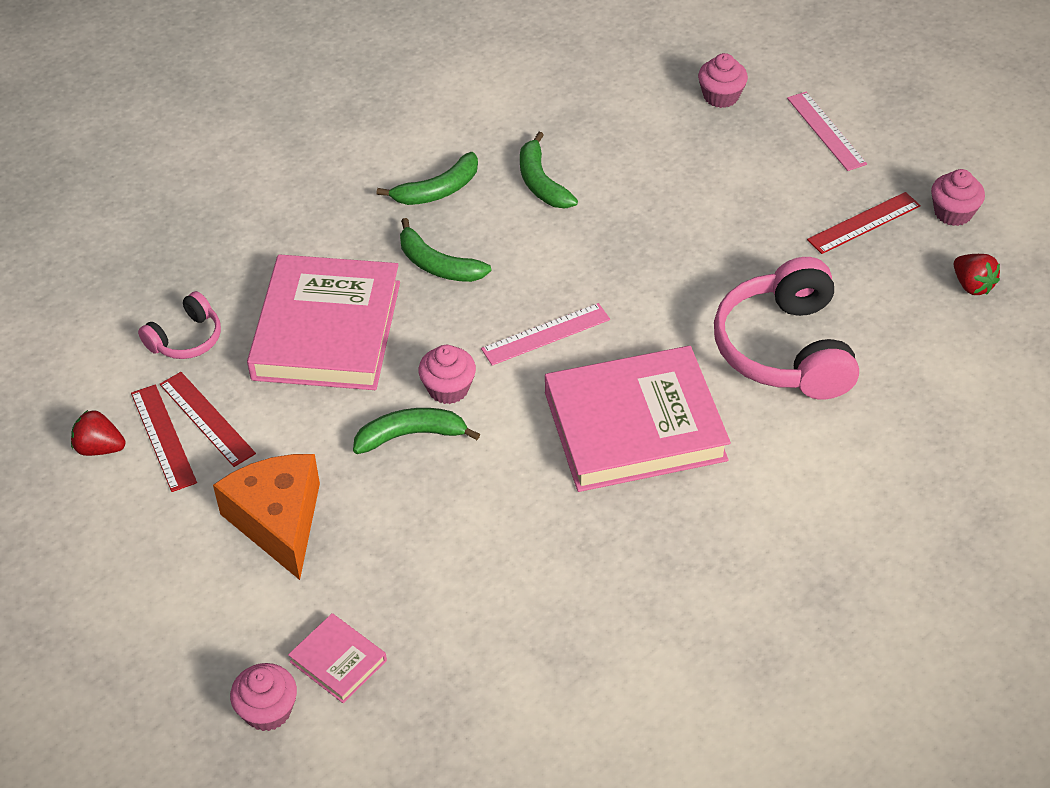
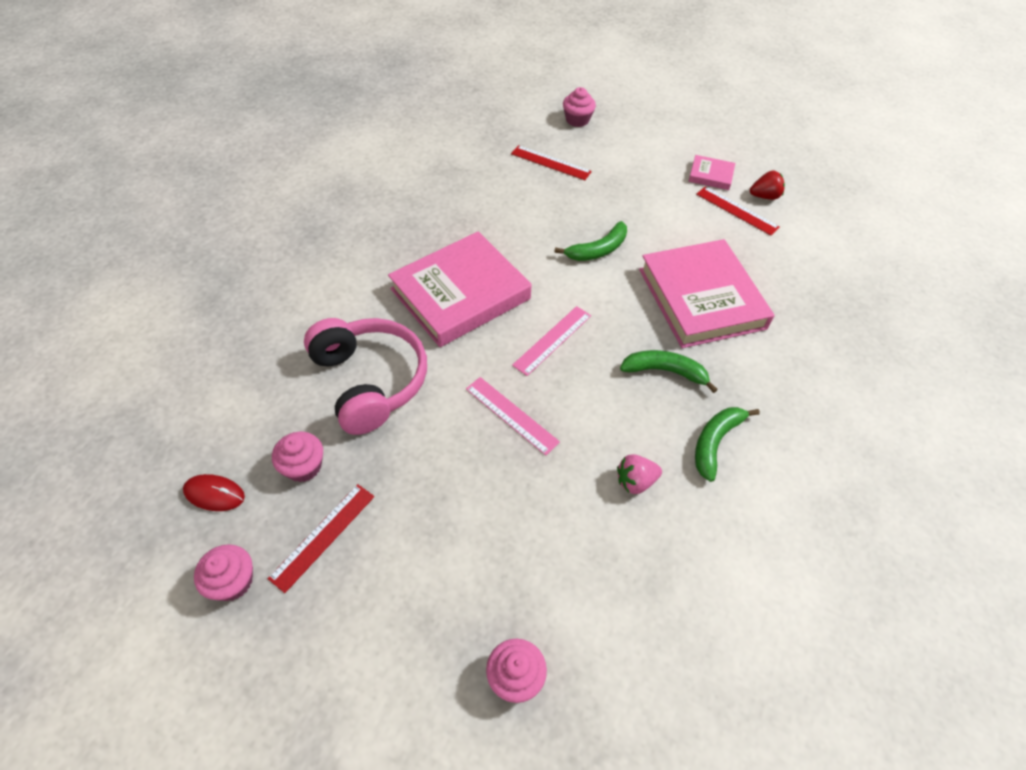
camera: 155 degrees right, 5 degrees up
pink headphones [138,291,221,359] -> none
red ruler [160,372,256,467] -> red ruler moved to [511,145,592,180]
orange cheese [213,454,320,580] -> none
pink book [288,613,387,703] -> pink book moved to [688,155,735,190]
pink cupcake [418,345,476,404] -> pink cupcake moved to [272,432,323,482]
green banana [520,132,578,208] -> pink strawberry [617,454,662,494]
pink ruler [787,92,867,171] -> pink ruler moved to [466,377,560,455]
red strawberry [954,254,1000,295] -> red mouse [183,474,245,511]

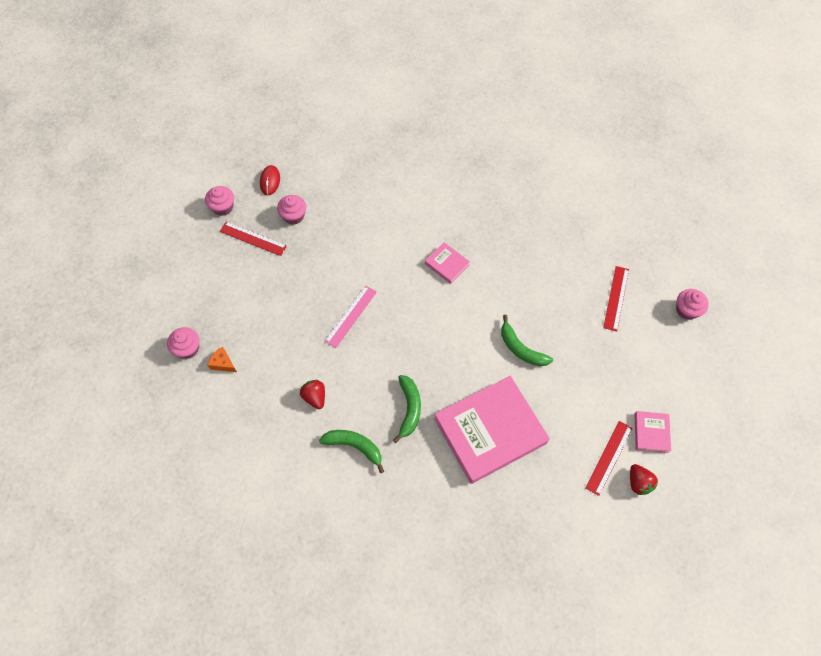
camera: 80 degrees right, 10 degrees up
pink headphones [304,318,427,435] -> none
pink book [388,231,532,347] -> pink book [425,242,470,284], size x0.44
pink ruler [512,306,591,376] -> none
pink strawberry [617,454,662,494] -> red strawberry [300,380,325,409]
none -> orange cheese [207,346,237,372]

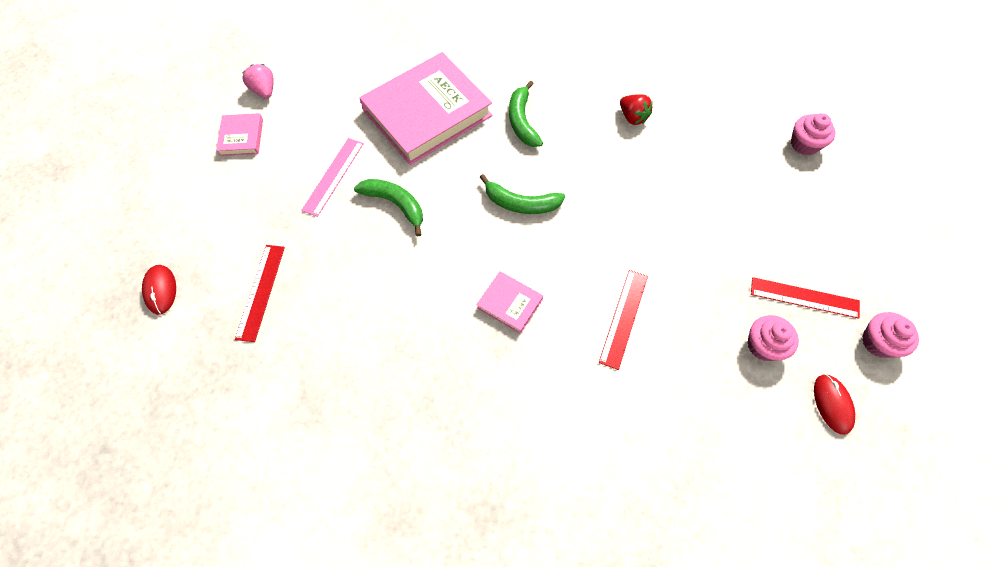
camera: 170 degrees right, 0 degrees up
orange cheese [207,346,237,372] -> none
green banana [319,430,384,473] -> green banana moved to [480,174,565,214]
pink ruler [325,286,377,348] -> pink ruler moved to [301,138,364,217]
red ruler [585,421,633,496] -> red ruler moved to [599,270,648,370]
red strawberry [630,464,658,495] -> pink strawberry [242,64,274,99]
pink cupcake [676,289,709,320] -> red mouse [142,265,176,315]

